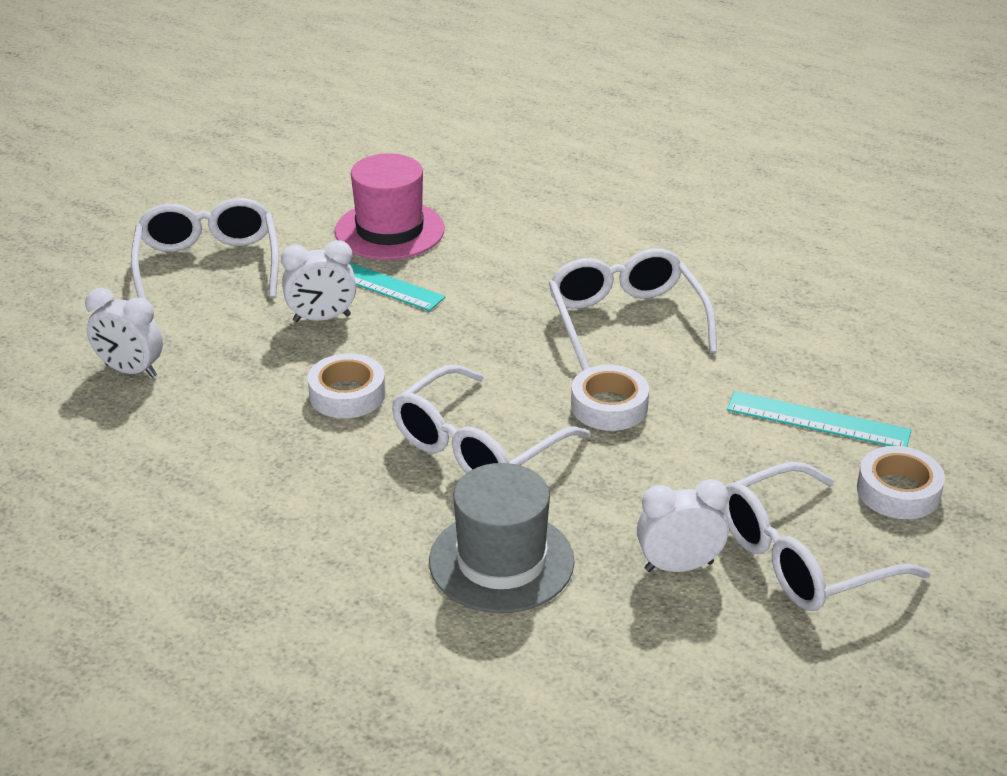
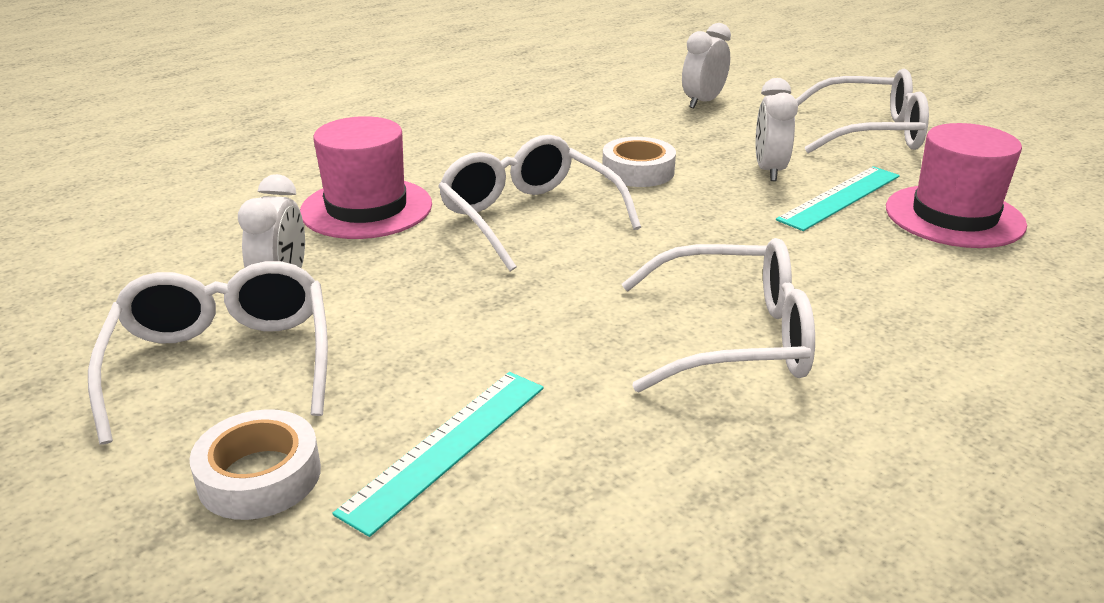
camera: 105 degrees right, 5 degrees down
grey hat [429,463,574,613] -> pink hat [300,116,432,239]
white tape [571,365,649,431] -> none

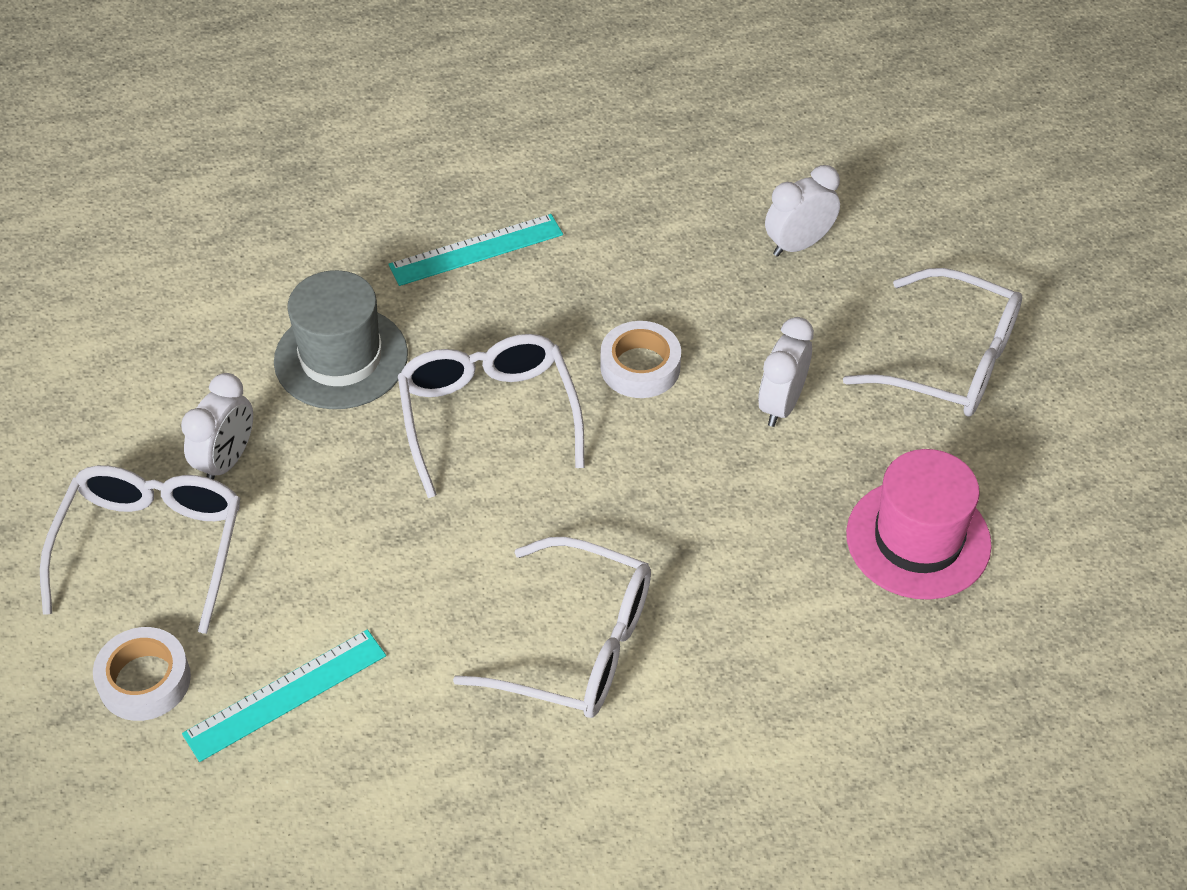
camera: 20 degrees right, 20 degrees up
pink hat [300,116,432,239] -> grey hat [274,270,408,409]
turquoise ruler [776,166,900,231] -> turquoise ruler moved to [388,214,563,286]

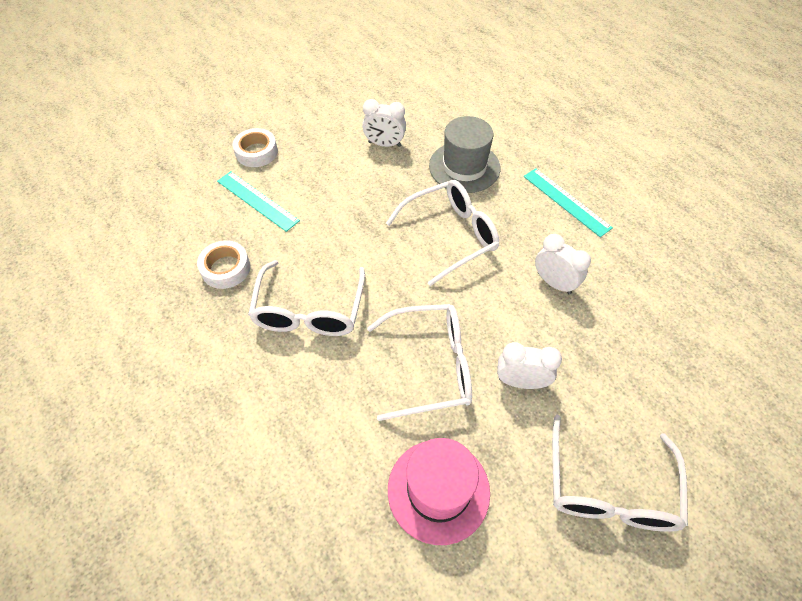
camera: 75 degrees right, 5 degrees up
white glasses [40,465,240,634] -> white glasses moved to [367,304,472,421]
white tape [600,321,681,398] -> white tape moved to [197,240,251,289]
white clock [765,165,840,257] -> white clock moved to [535,234,591,294]

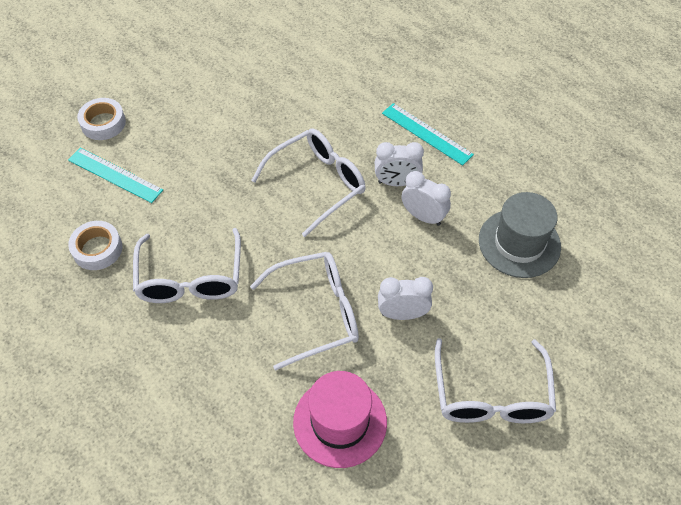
camera: 10 degrees left, 0 degrees up
white clock [362,99,406,147] -> white clock moved to [375,142,424,186]
grey hat [429,116,500,193] -> grey hat moved to [479,192,561,278]

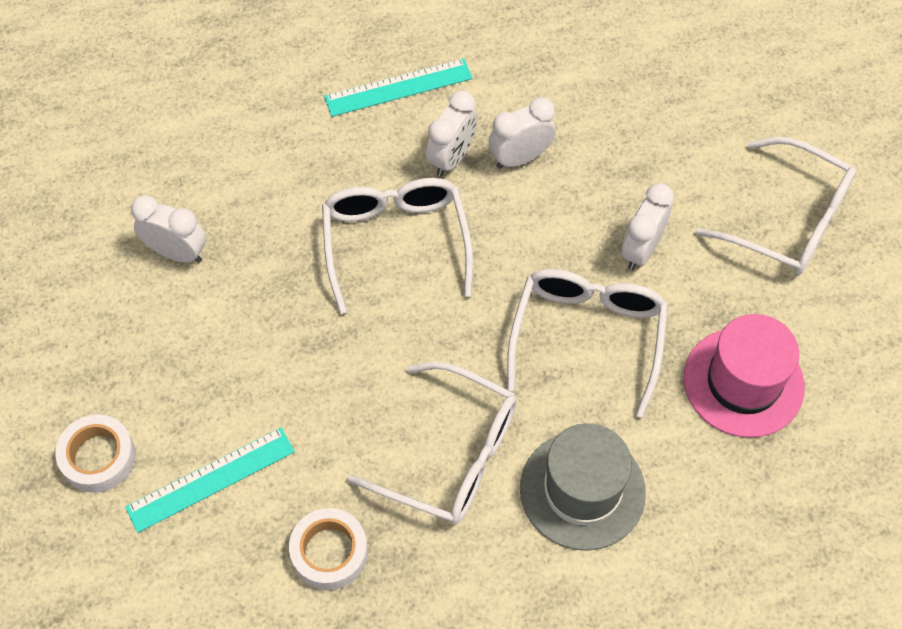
camera: 60 degrees left, 5 degrees up
grey hat [479,192,561,278] -> grey hat moved to [520,423,646,551]
none -> white clock [131,195,206,263]

